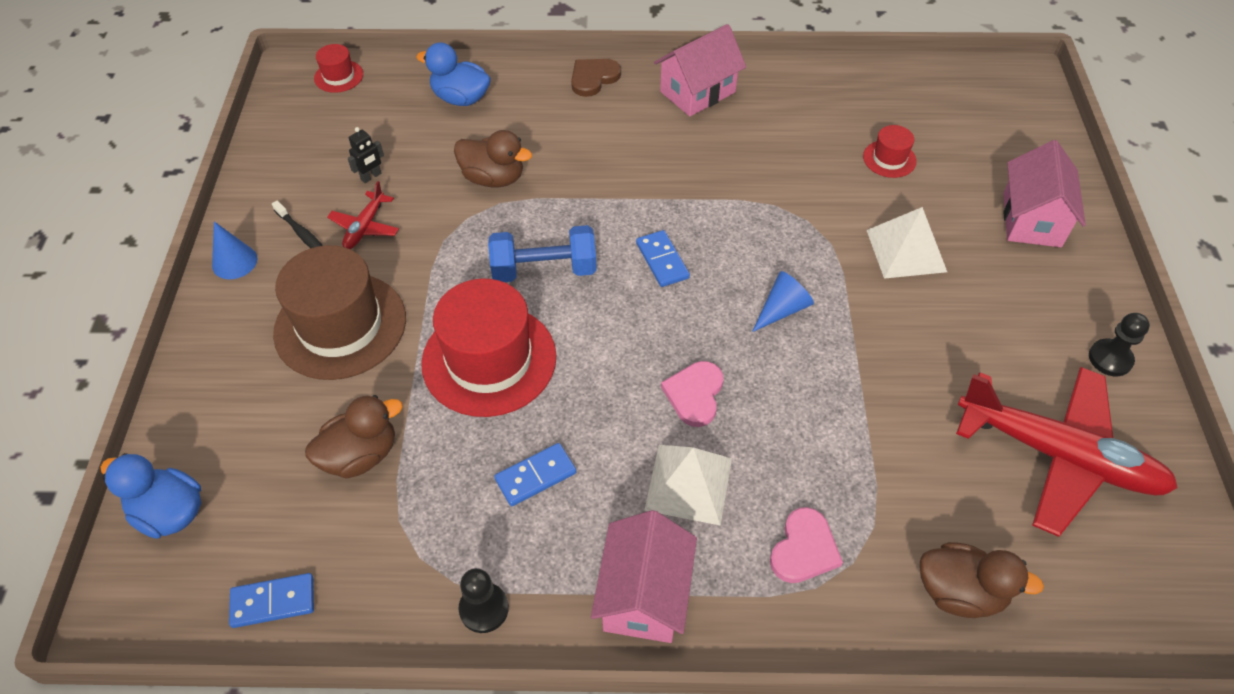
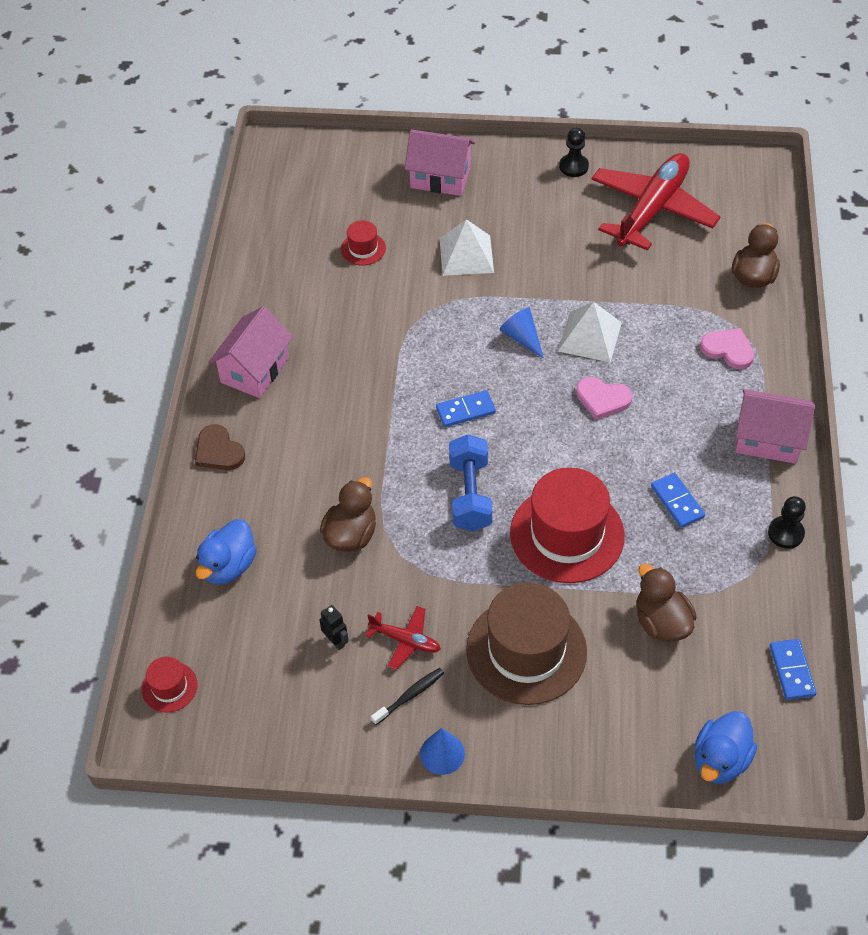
camera: 85 degrees left, 0 degrees up
white pyramid [644,445,732,526] -> white pyramid moved to [558,302,622,362]
pink house [654,24,746,116] -> pink house turned 60 degrees clockwise [209,306,293,398]

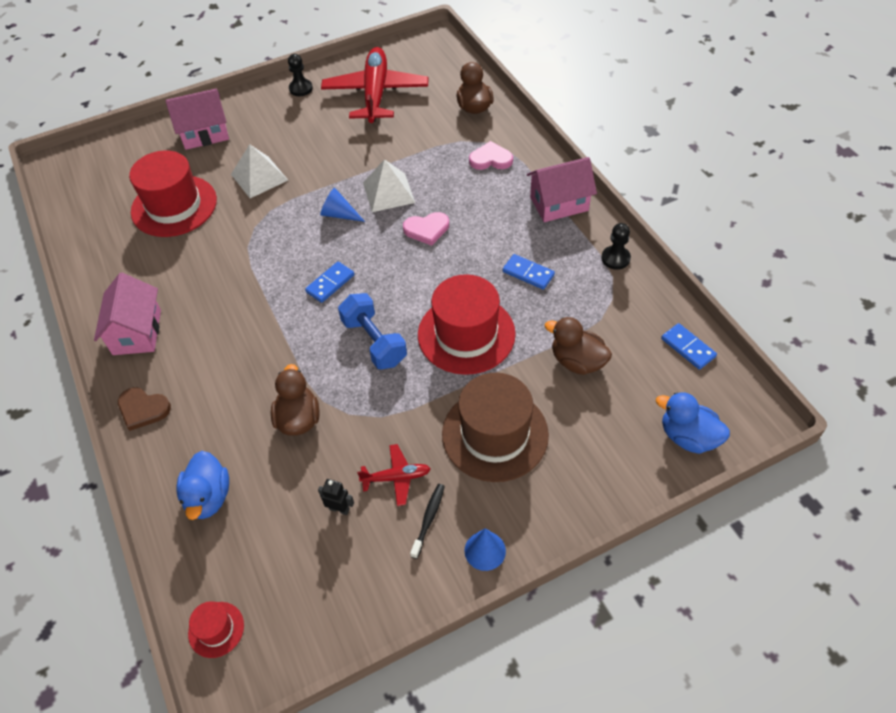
camera: 30 degrees left, 0 degrees up
red hat [341,221,386,265] -> red hat [129,150,217,237], size x2.18
blue duck [694,711,757,784] -> blue duck turned 120 degrees clockwise [656,392,730,454]

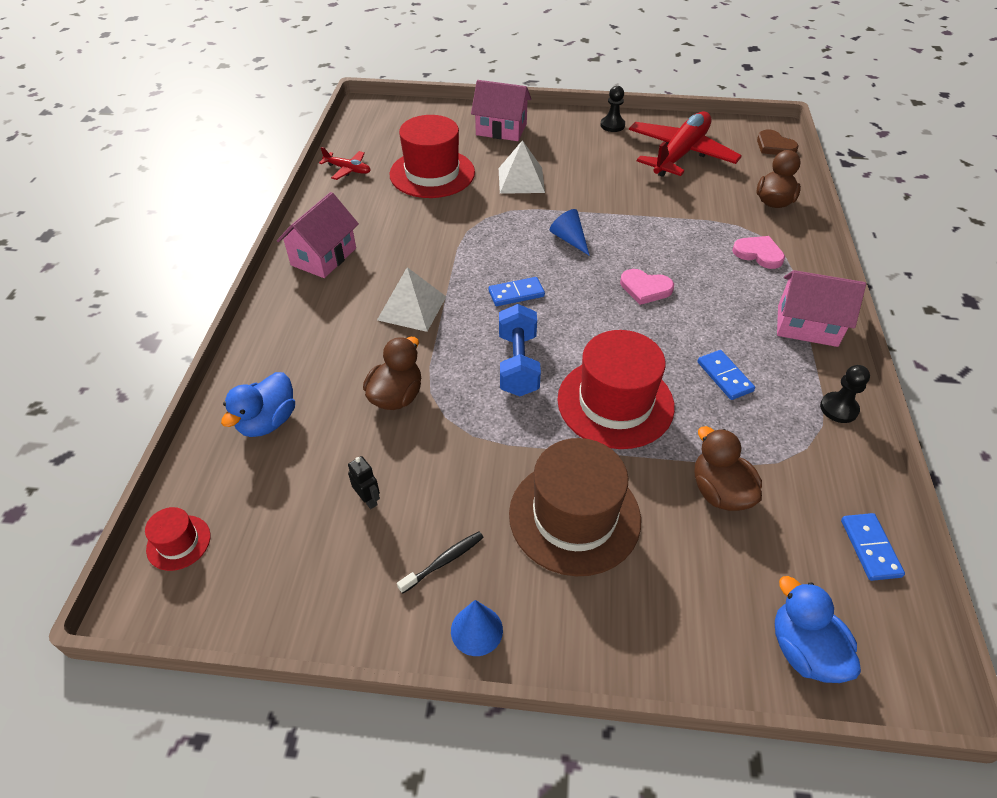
camera: 30 degrees right, 5 degrees down
brown heart [118,387,171,431] -> brown heart moved to [757,130,799,155]
red plane [357,444,431,506] -> red plane moved to [319,147,371,180]
white pyramid [363,159,415,212] -> white pyramid moved to [377,267,446,332]

